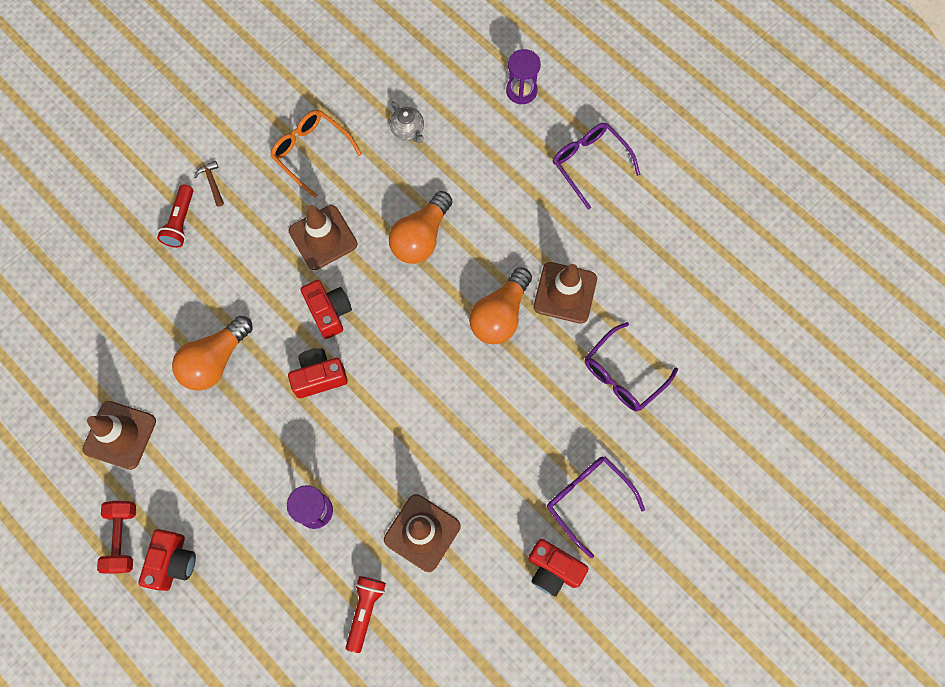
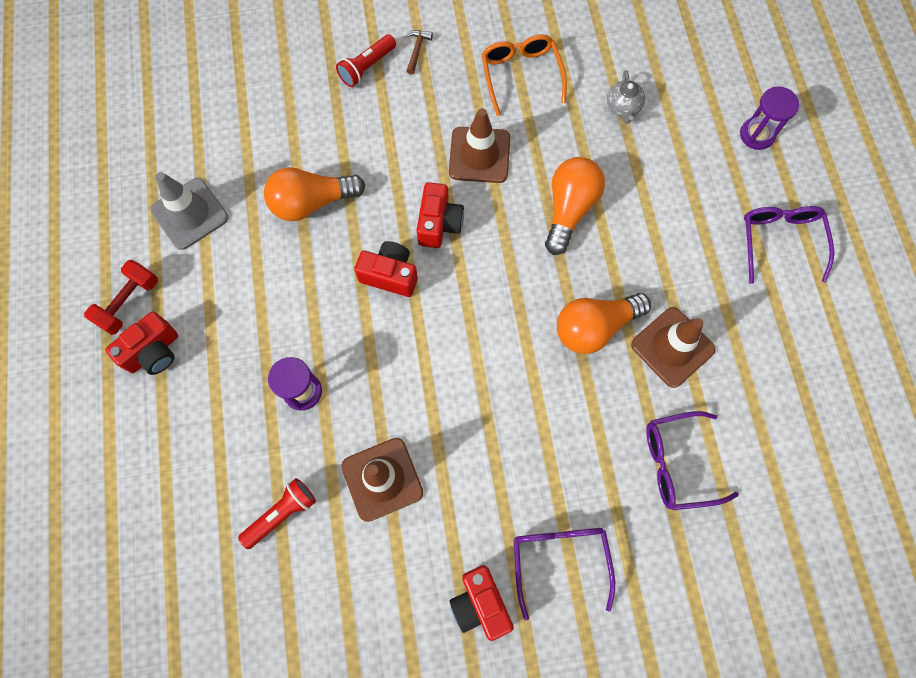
camera: 35 degrees right, 0 degrees up
brown traffic cone [83,401,156,470] -> grey traffic cone [150,172,228,250]
orange light bulb [389,191,452,264] -> orange light bulb turned 135 degrees clockwise [545,157,605,255]

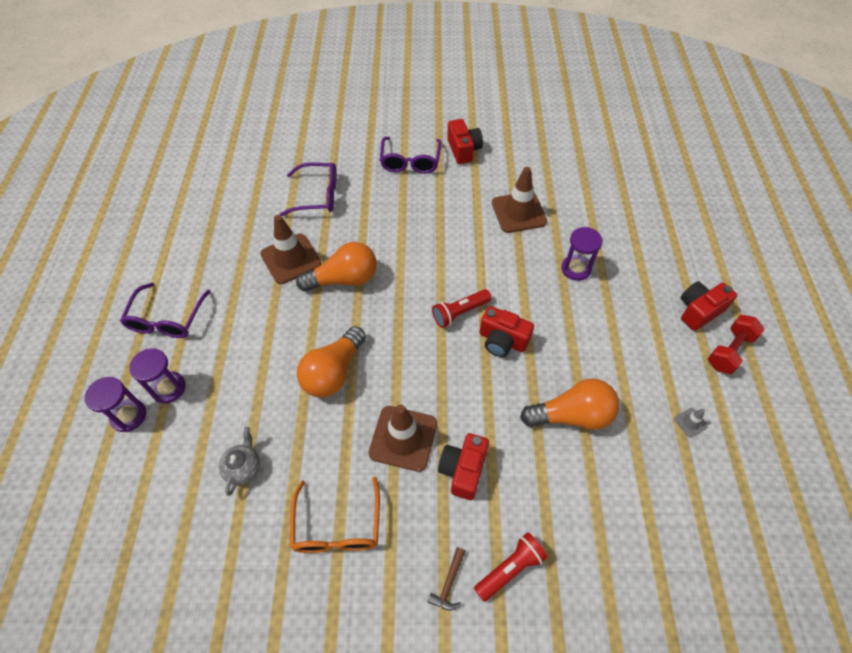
camera: 170 degrees left, 15 degrees down
grey traffic cone [150,172,228,250] -> grey traffic cone [674,408,708,438], size x0.43
red flashlight [238,478,316,549] -> red flashlight moved to [432,289,491,328]
red camera [417,182,464,248] -> red camera moved to [438,433,489,500]
none -> purple hourglass [129,348,186,403]

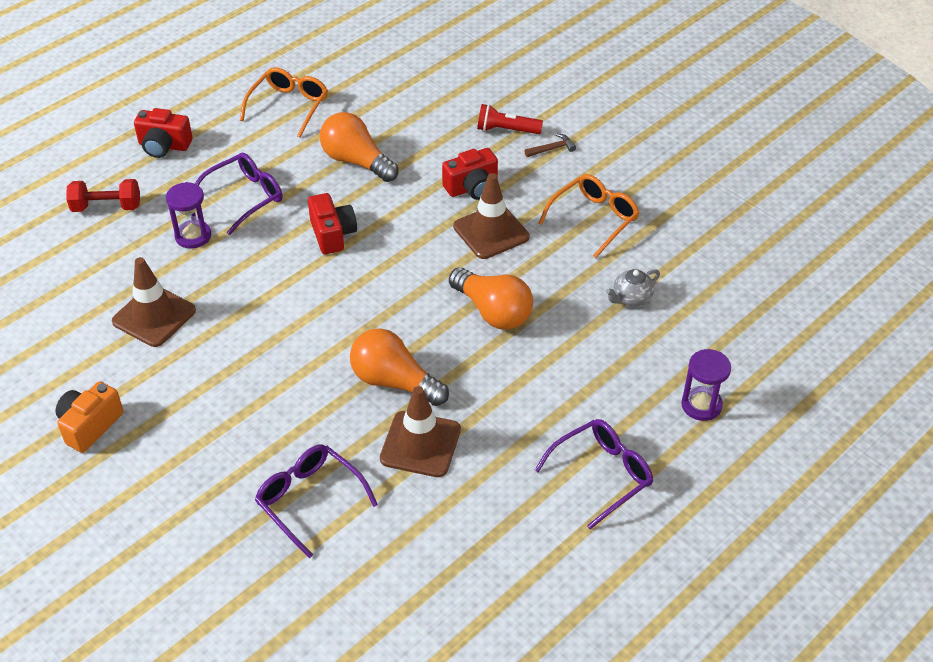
camera: 135 degrees left, 10 degrees down
purple hourglass [129,348,186,403] -> none
orange light bulb [297,326,366,398] -> orange light bulb turned 60 degrees clockwise [449,267,533,330]
purple glasses [380,137,442,174] -> purple glasses moved to [195,152,283,235]
red flashlight [432,289,491,328] -> none
red camera [447,119,483,164] -> orange camera [56,381,123,453]
grey traffic cone [674,408,708,438] -> orange glasses [240,67,328,138]
red dumbbell [708,315,765,374] -> red dumbbell moved to [66,179,140,212]

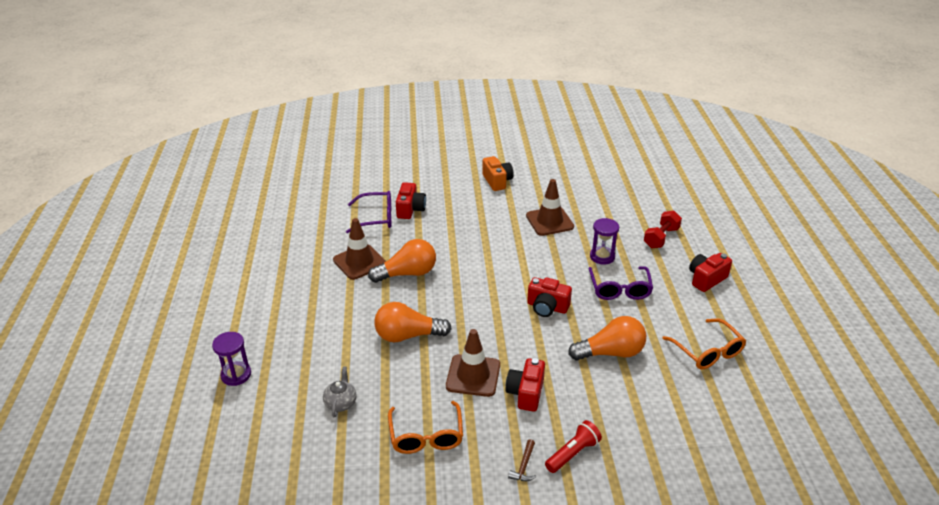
camera: 130 degrees right, 10 degrees down
purple glasses [535,419,653,529] -> none
none -> red camera [396,182,426,219]

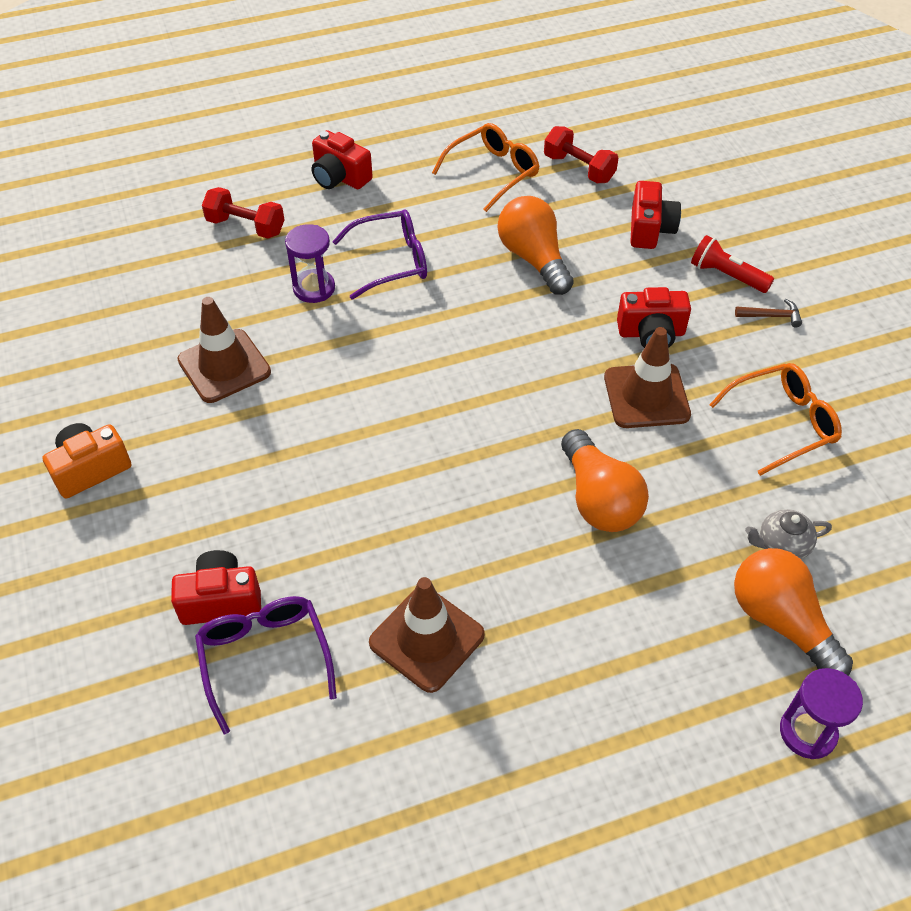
camera: 105 degrees left, 15 degrees up
orange light bulb [368,239,436,283] -> orange light bulb moved to [734,548,853,676]
red camera [527,277,572,317] -> red camera moved to [630,181,681,249]
none -> red dumbbell [544,126,618,183]

